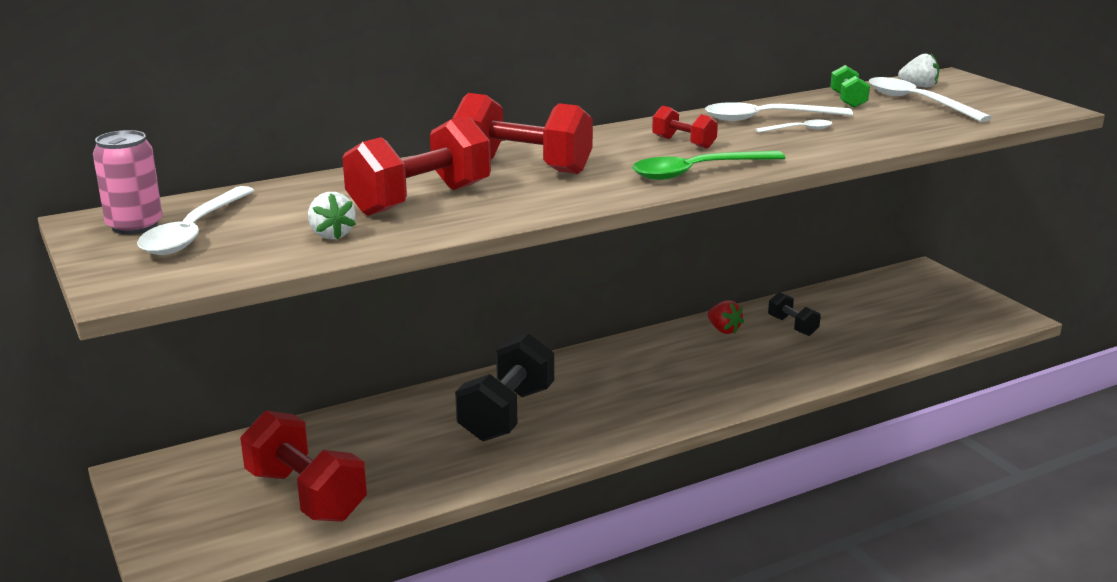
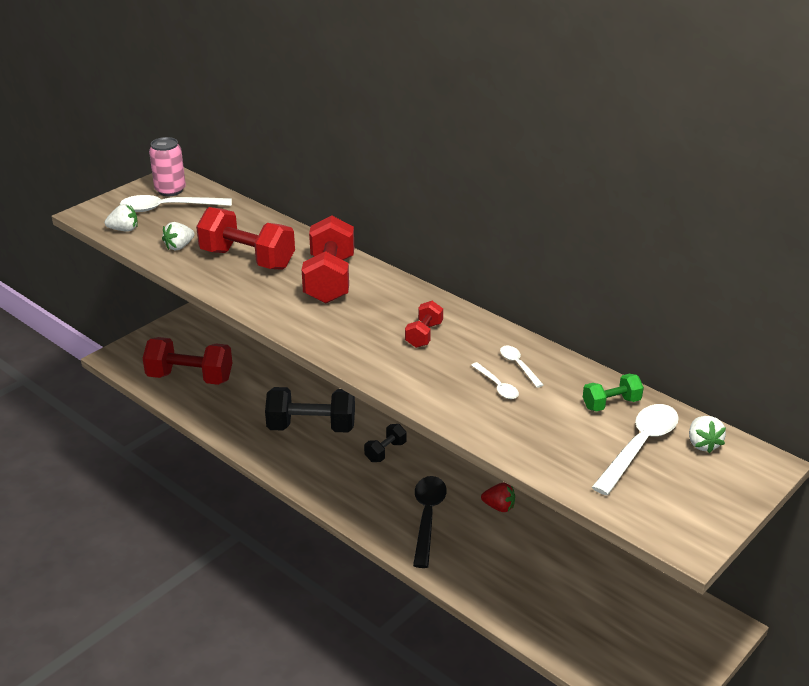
camera: 70 degrees right, 10 degrees up
red dumbbell [240,411,367,522] -> red dumbbell turned 75 degrees clockwise [143,337,232,385]
green spoon [632,151,786,180] -> none
white spoon [705,102,853,121] -> white spoon [500,346,544,388], size x0.51
red strawberry [708,300,744,334] -> red strawberry turned 105 degrees counterclockwise [481,483,515,512]
black dumbbell [768,292,821,336] -> black dumbbell moved to [364,424,407,462]
none -> white strawberry [105,204,138,232]
none -> black spoon [413,476,447,568]

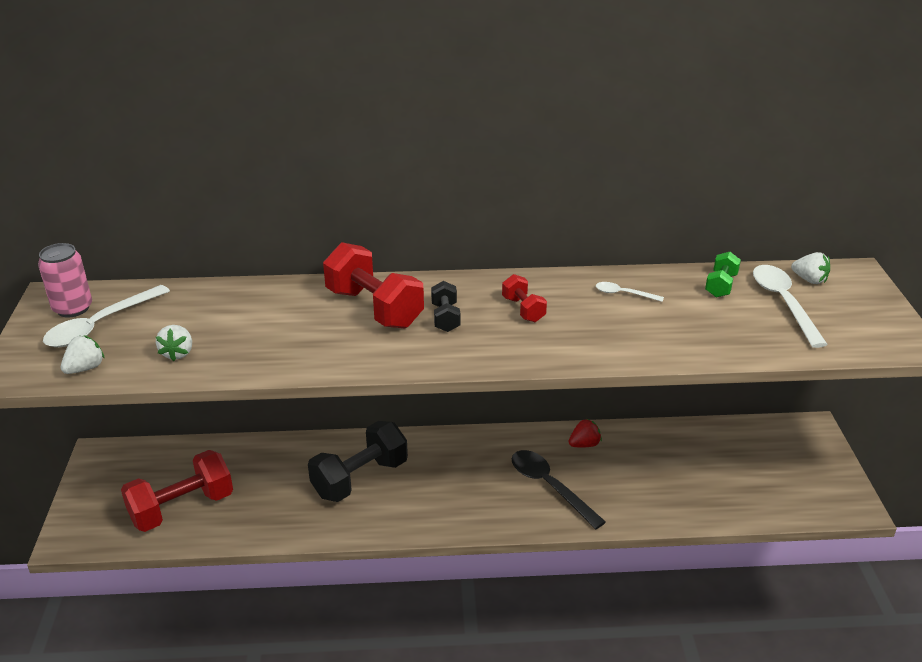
camera: 45 degrees left, 0 degrees up
red dumbbell [196,207,295,270] -> none
black dumbbell [364,424,407,462] -> black dumbbell moved to [431,281,460,332]
white spoon [471,362,519,399] -> none

